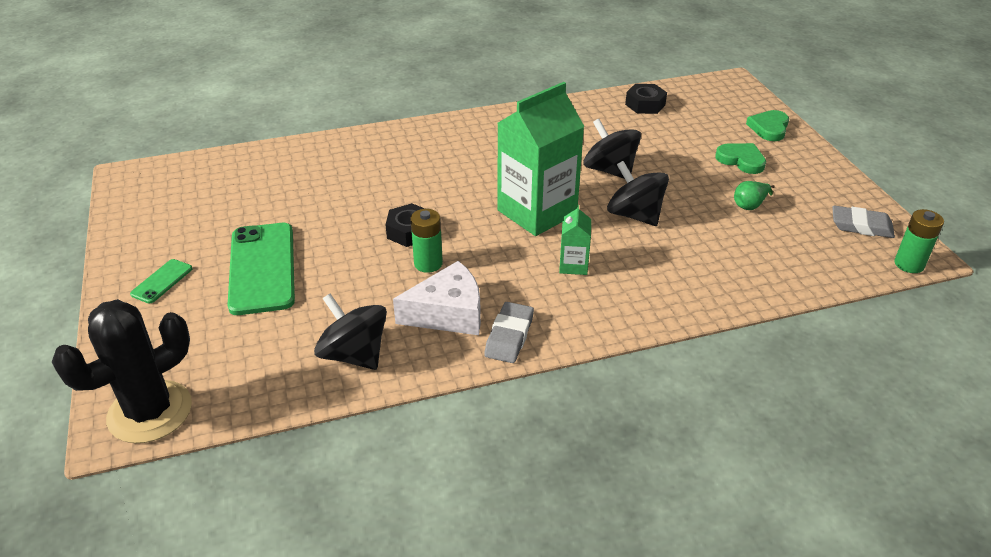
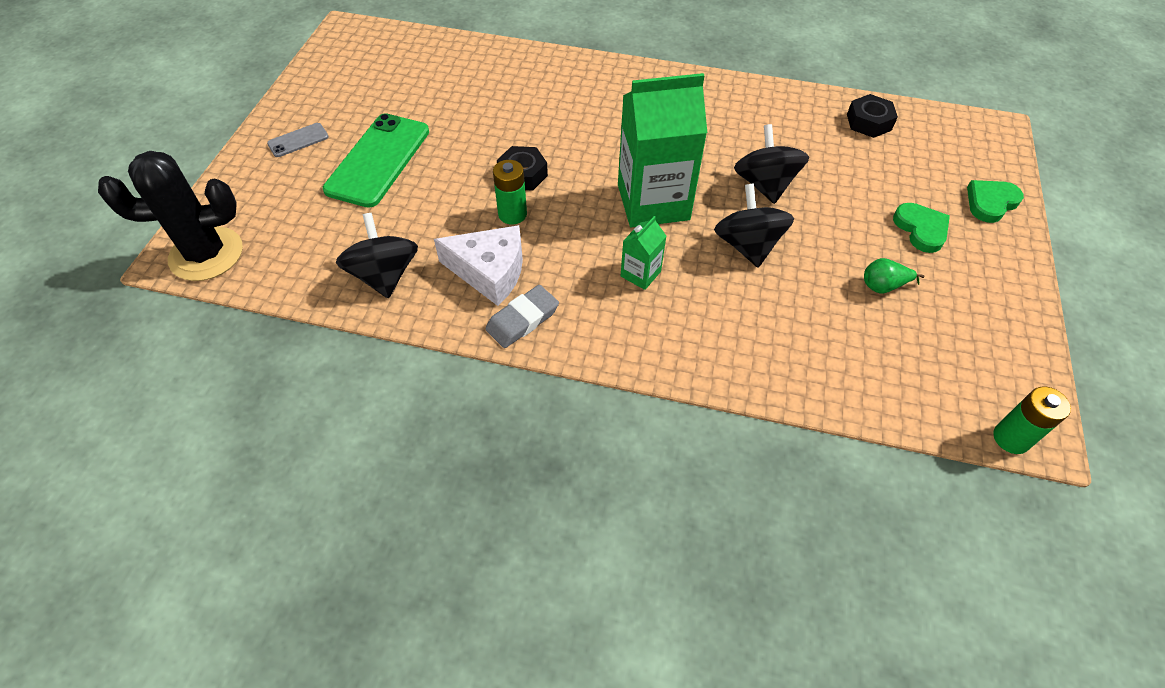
camera: 30 degrees right, 15 degrees up
green phone [130,259,193,303] -> grey phone [267,123,329,157]
grey eraser [832,206,895,238] -> none

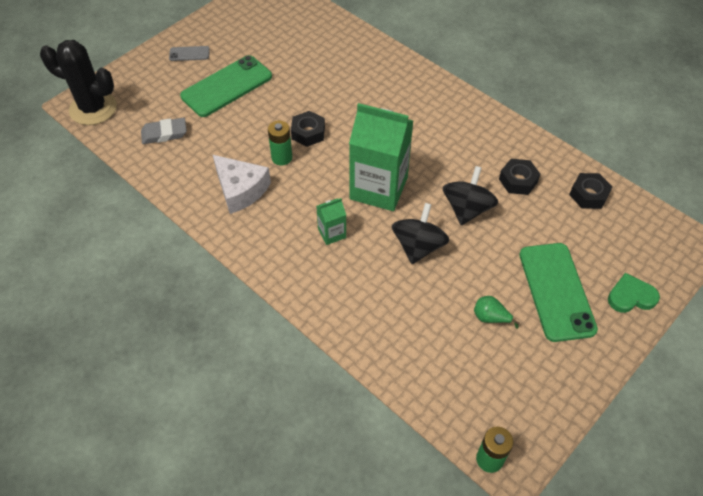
camera: 30 degrees right, 0 degrees up
black spinning top [336,213,418,299] -> none
grey eraser [485,285,559,348] -> grey eraser moved to [141,118,187,144]
green heart [893,203,950,253] -> green phone [519,243,598,342]
none -> black nut [499,159,540,195]

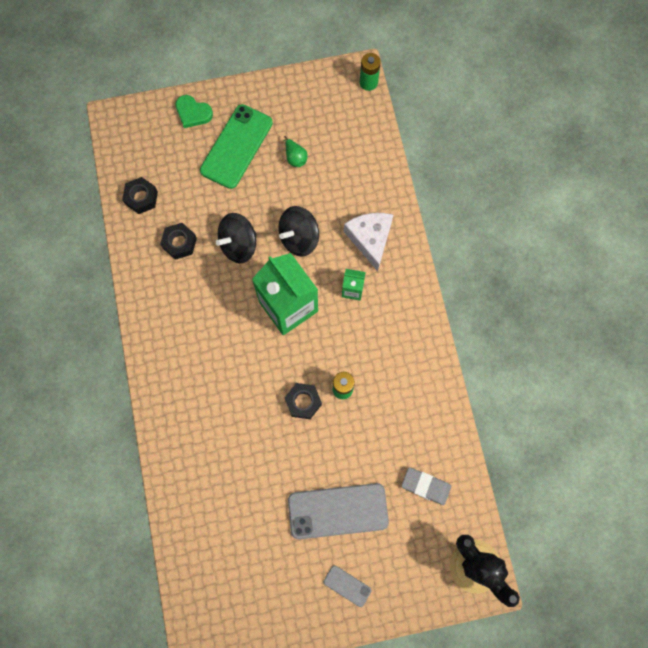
camera: 145 degrees left, 20 degrees up
green phone [180,55,272,117] -> grey phone [288,483,389,539]
white cheese [213,155,271,214] -> white cheese moved to [344,213,393,271]

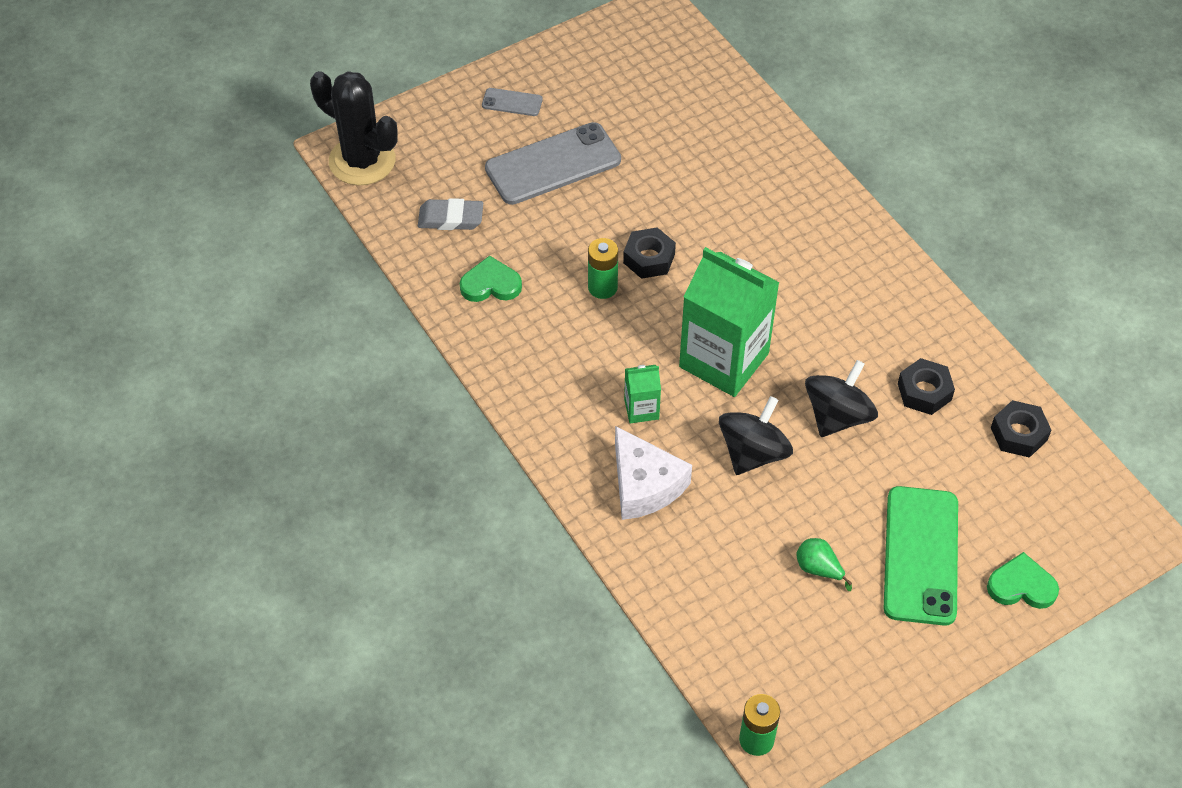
camera: 160 degrees right, 20 degrees down
none -> green heart [460,256,522,302]

